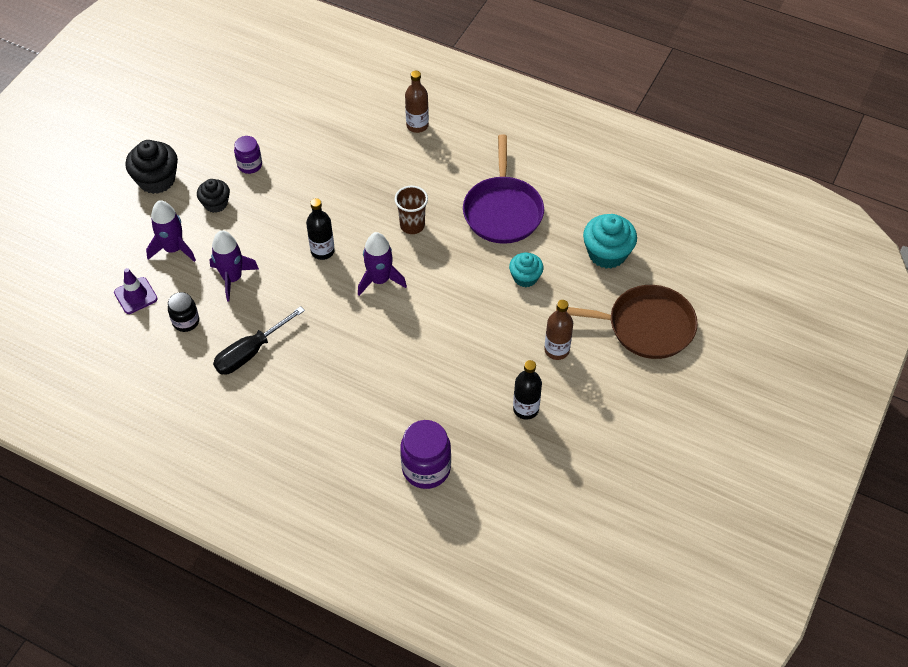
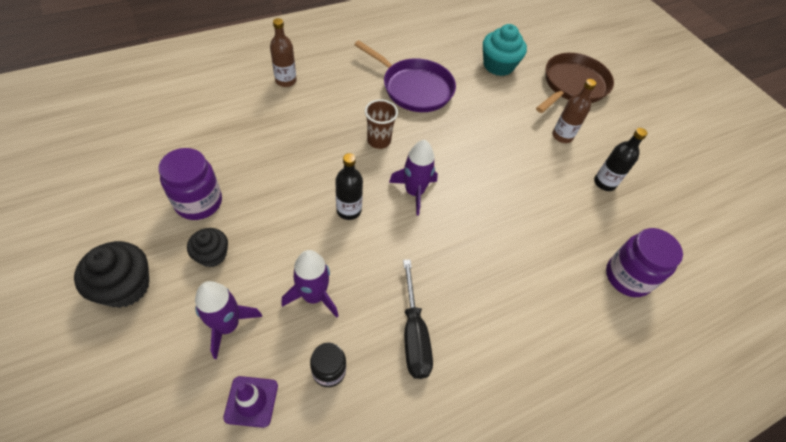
camera: 60 degrees left, 0 degrees up
purple jar [234,136,262,174] -> purple jar [158,148,222,220], size x1.66
turquoise cupcake [509,253,544,287] -> none

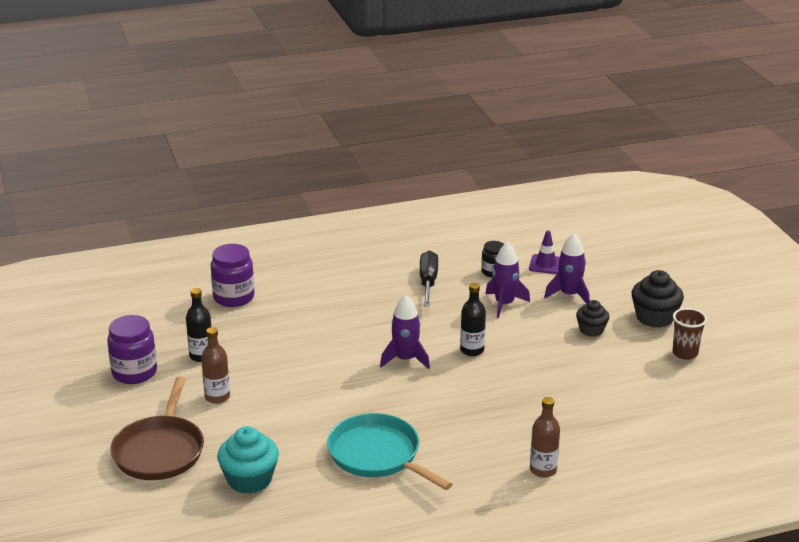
camera: 165 degrees left, 25 degrees down
purple jar [158,148,222,220] -> purple jar moved to [107,315,157,384]
purple pan [354,41,456,112] -> turquoise pan [327,413,452,490]
brown cup [365,99,398,149] -> brown cup moved to [672,308,707,360]
brown pan [536,53,614,113] -> brown pan turned 45 degrees counterclockwise [110,377,204,480]

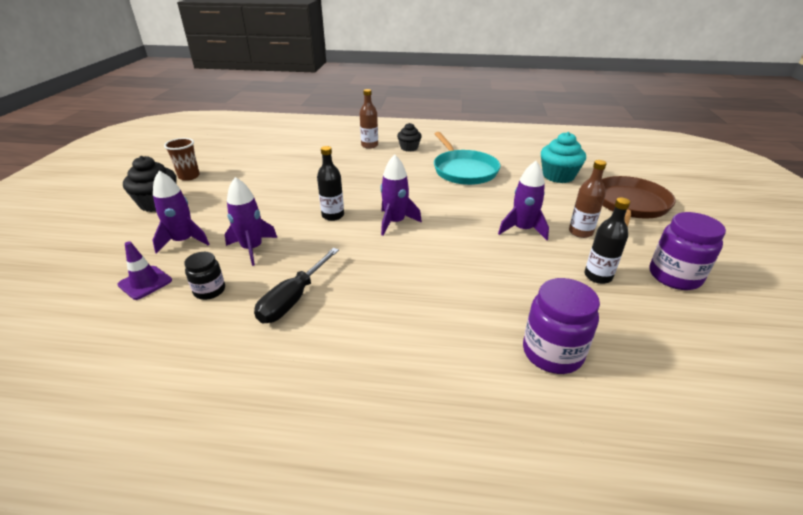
camera: 155 degrees left, 5 degrees up
black cupcake [576,300,609,337] -> black cupcake moved to [397,123,422,151]
none -> purple rocket [498,161,549,240]

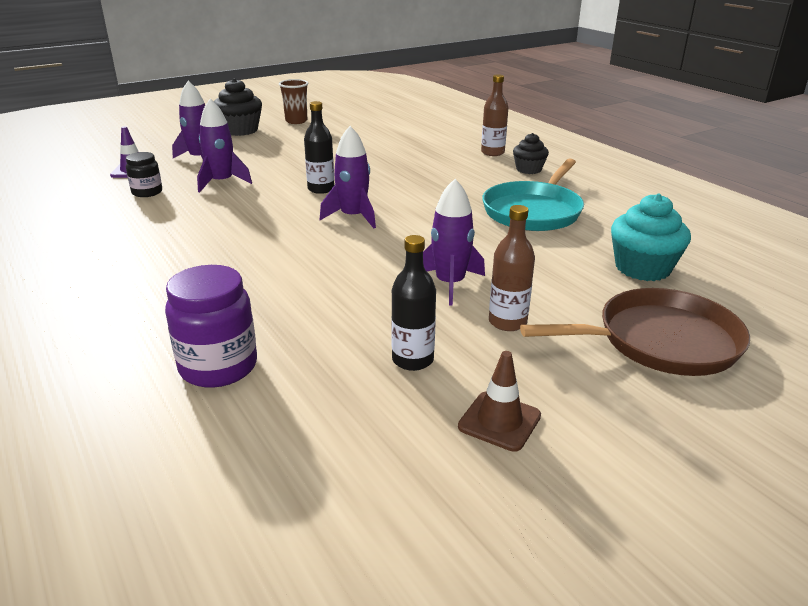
camera: 50 degrees right, 5 degrees down
black screwdriver [254,248,339,324] -> none
purple jar [649,212,726,290] -> brown traffic cone [458,351,541,452]

